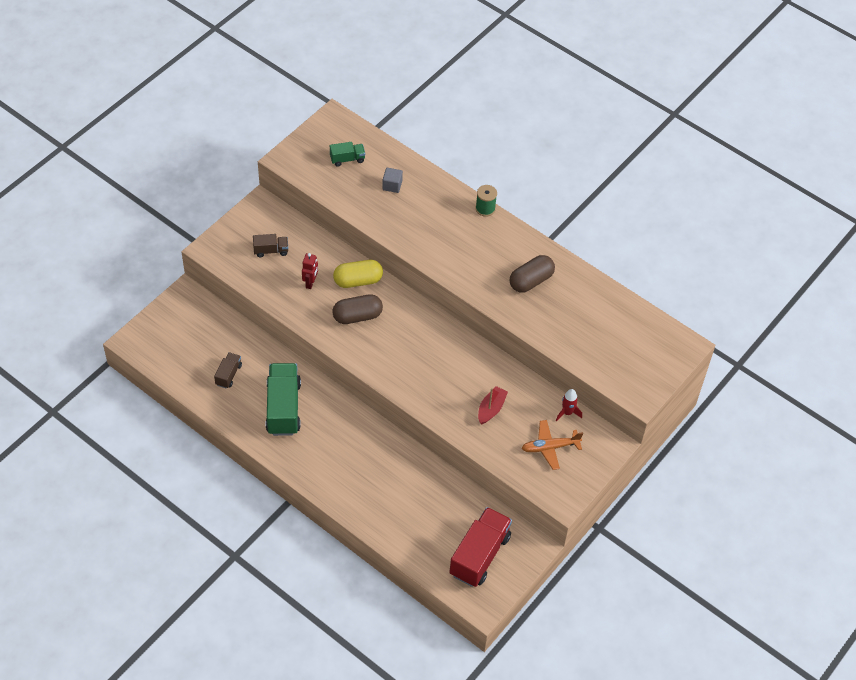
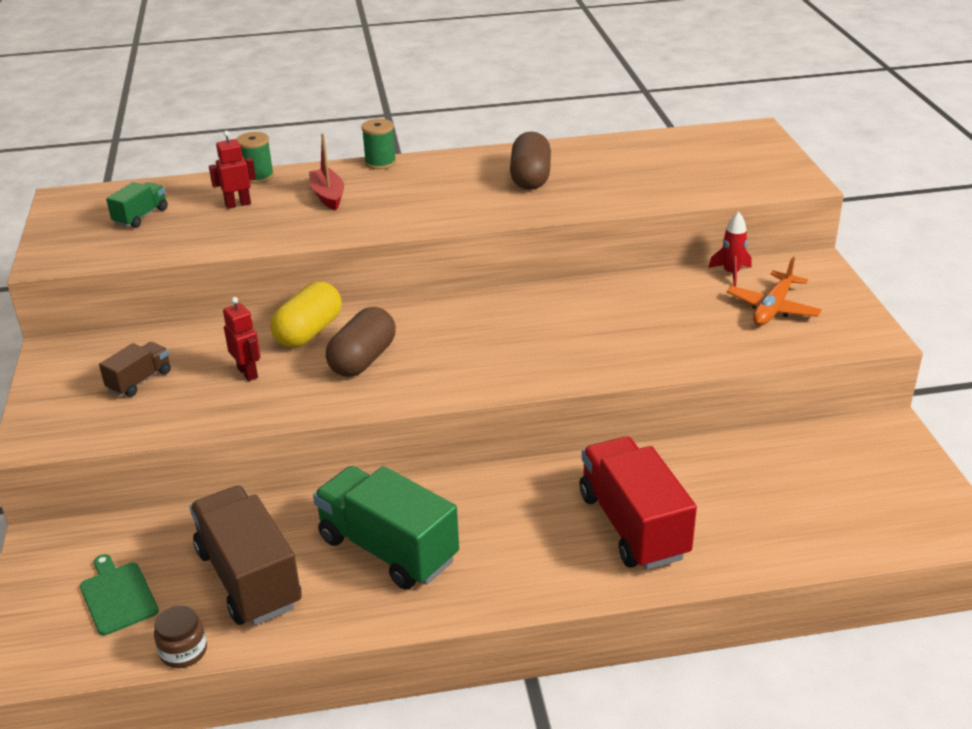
camera: 45 degrees left, 20 degrees down
brown truck [214,352,242,389] -> brown truck [190,486,302,625], size x2.02
grey cube [382,168,403,193] -> red robot [209,131,256,209]
red truck [449,507,512,587] -> red truck moved to [580,436,697,570]
red boat [478,386,508,425] -> red boat moved to [309,134,344,210]
none -> green cutting board [80,554,159,635]
none -> brown jar [154,606,207,668]
none -> green spool [237,132,274,184]

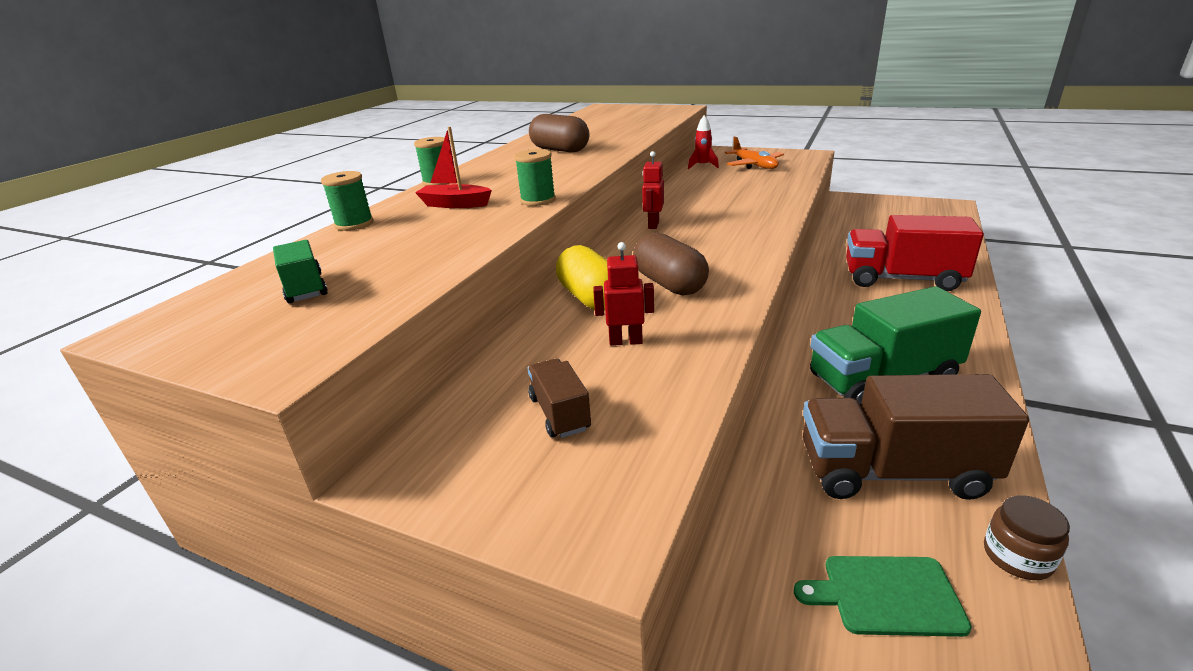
camera: 55 degrees left, 5 degrees down
red robot [209,131,256,209] -> red robot moved to [642,151,664,229]
none -> green spool [514,149,556,206]

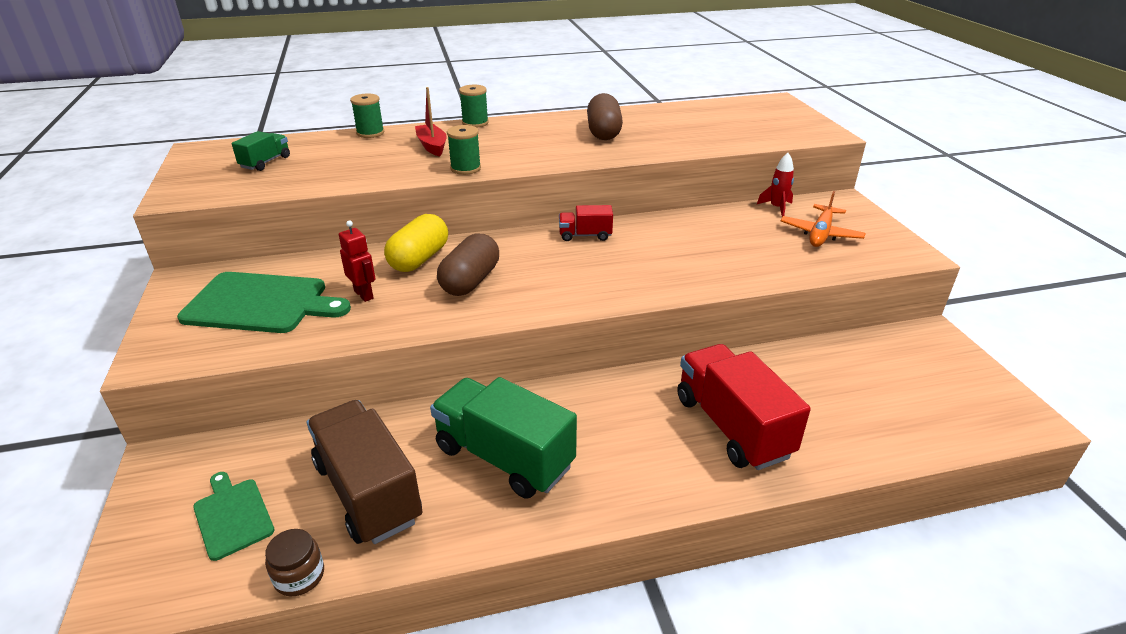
camera: 50 degrees right, 5 degrees up
brown truck [528,358,591,438] -> green cutting board [177,272,351,333]
red robot [642,151,664,229] -> red truck [559,205,613,241]

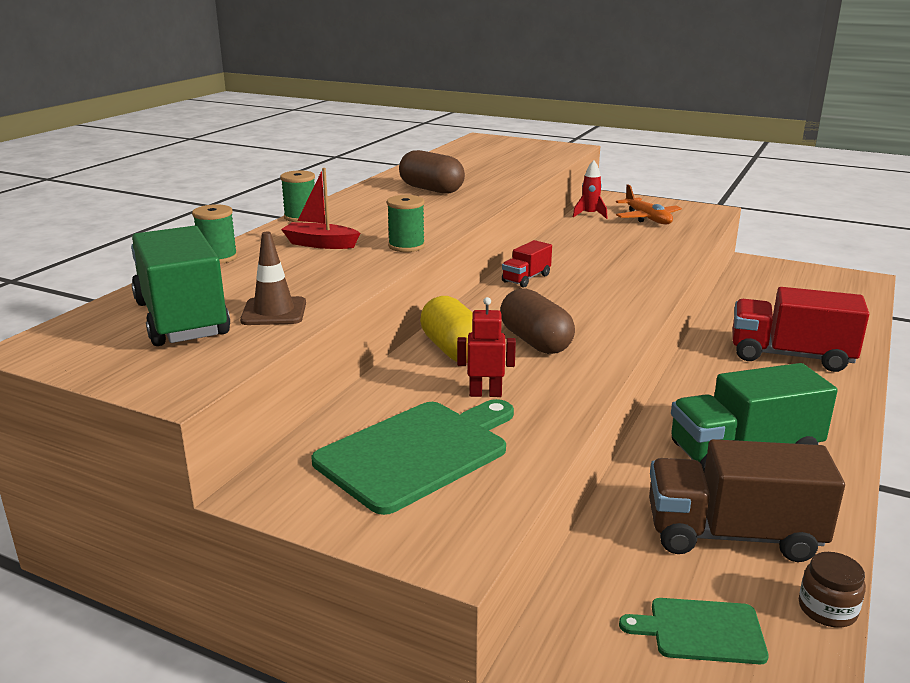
camera: 50 degrees left, 10 degrees down
green truck [232,131,290,171] -> green truck [131,226,230,346], size x2.02
none -> brown traffic cone [240,232,306,325]

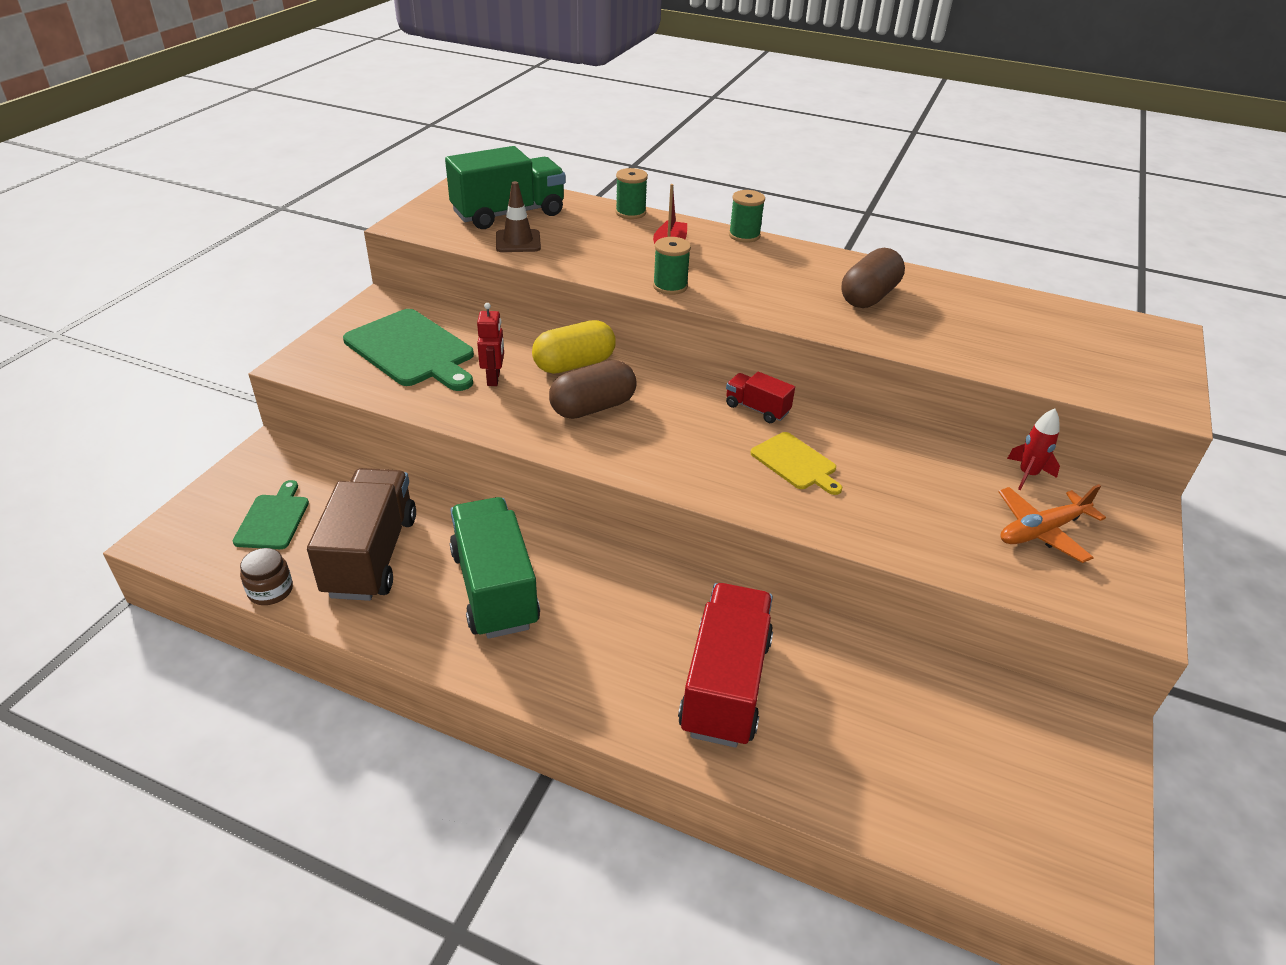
camera: 85 degrees right, 15 degrees up
none -> yellow cutting board [751,432,843,495]

